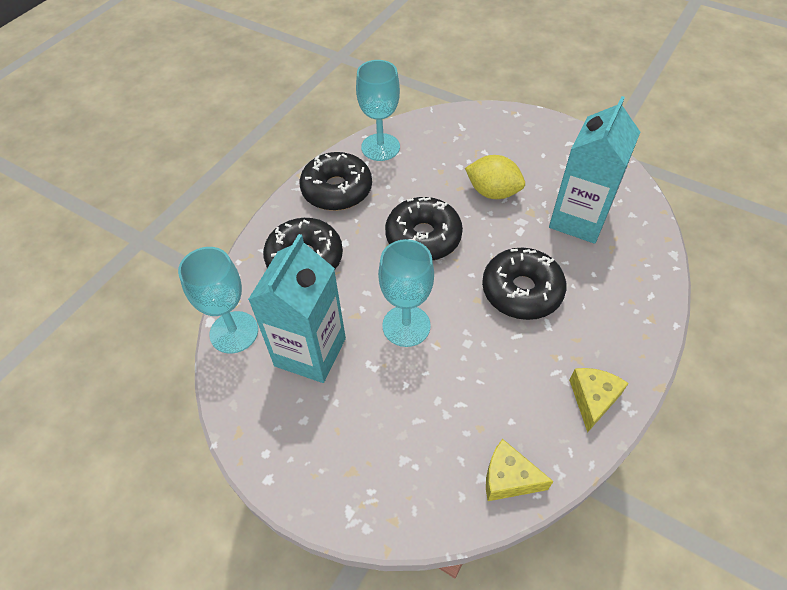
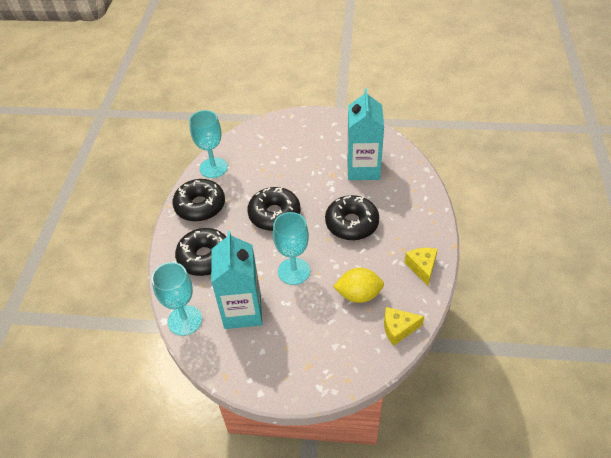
camera: 25 degrees left, 5 degrees down
yellow lemon [465,155,525,199] -> yellow lemon moved to [333,268,384,303]

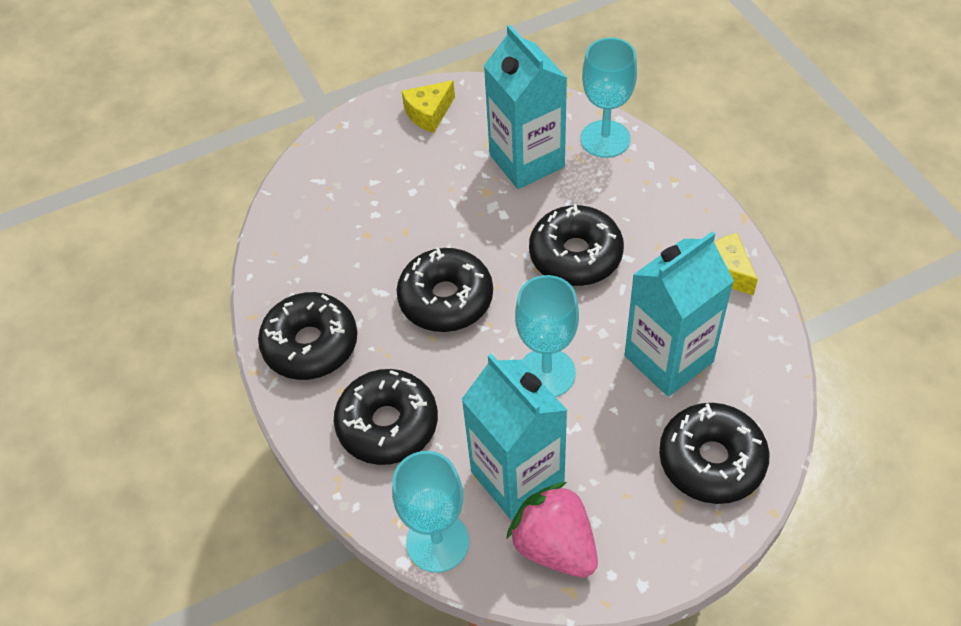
camera: 30 degrees left, 5 degrees up
turquoise goblet [189,110,228,178] -> turquoise goblet moved to [581,37,637,158]
yellow lemon [333,268,384,303] -> turquoise carton [625,231,734,397]
yellow cheese [384,307,424,346] -> yellow cheese moved to [402,80,455,133]
none -> pink strawberry [506,482,598,578]
none -> black donut [659,403,770,504]

